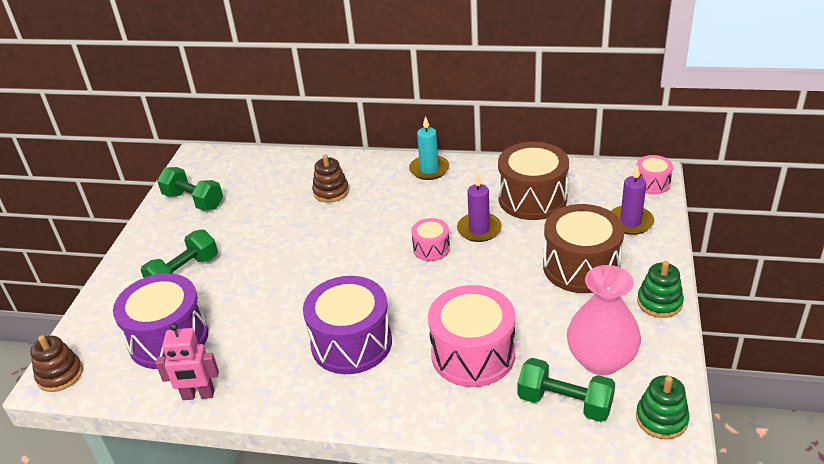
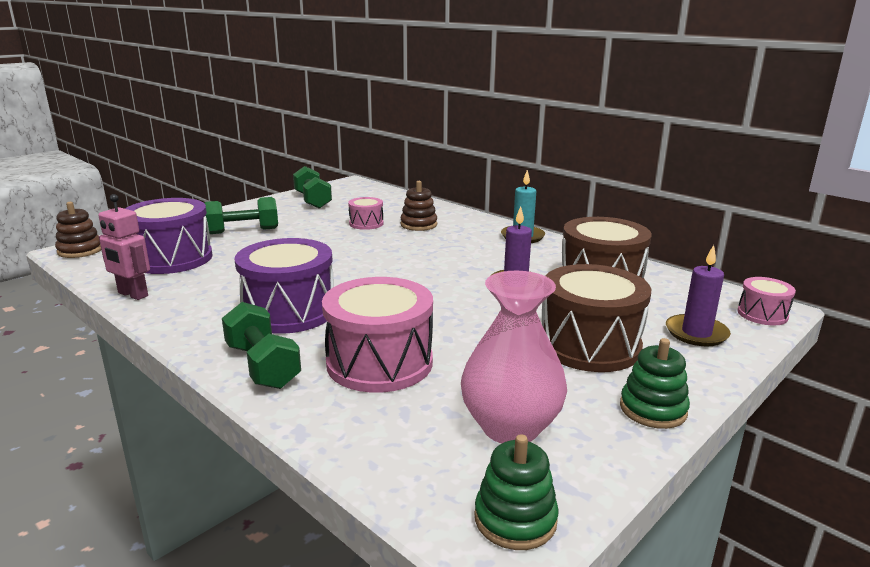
camera: 30 degrees right, 15 degrees down
pink drum [411,218,450,261] -> pink drum moved to [348,197,384,230]
green dumbbell [518,358,615,422] -> green dumbbell moved to [222,302,301,389]

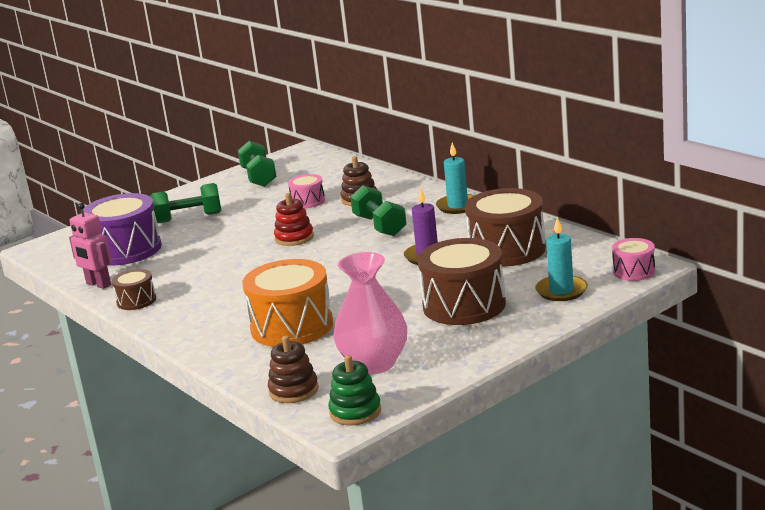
camera: 10 degrees right, 0 degrees up
brown stacking toy [55,202,101,258] -> brown stacking toy moved to [268,336,319,403]
green dumbbell [222,302,301,389] -> green dumbbell moved to [350,185,407,236]
purple drum [234,238,334,334] -> none
pink drum [322,277,433,393] -> orange drum [242,259,333,347]
green stacking toy [620,338,690,429] -> none
purple candle [666,245,731,346] -> turquoise candle [535,217,588,301]
none -> brown drum [112,269,156,310]
none -> red stacking toy [274,193,314,246]

